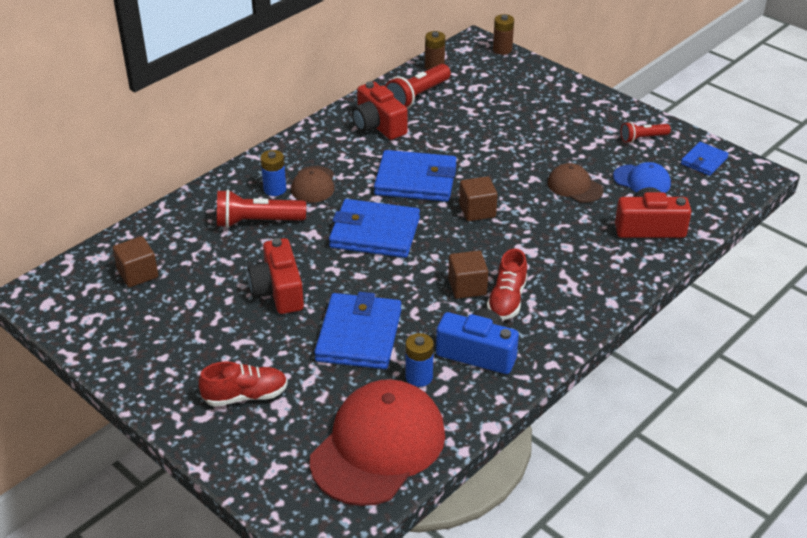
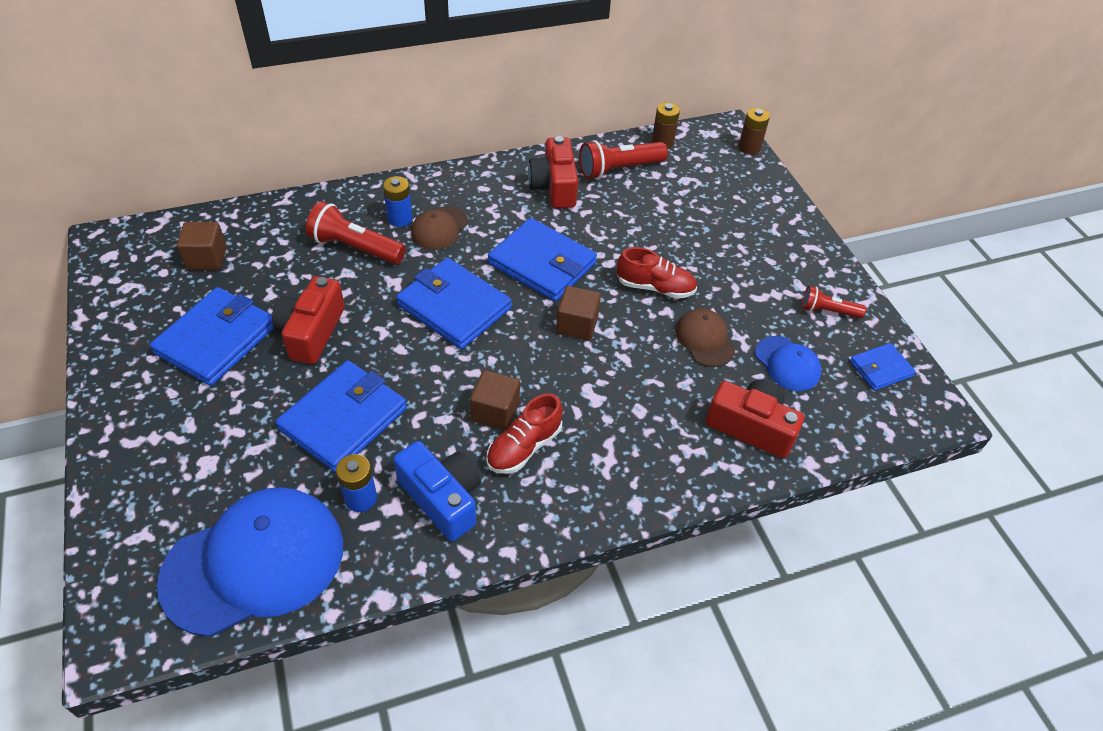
camera: 25 degrees right, 10 degrees up
red shoe [198,361,288,407] -> red shoe moved to [617,247,697,299]
red cap [310,379,445,506] -> blue cap [157,487,343,637]
none -> blue wallet [150,287,274,386]

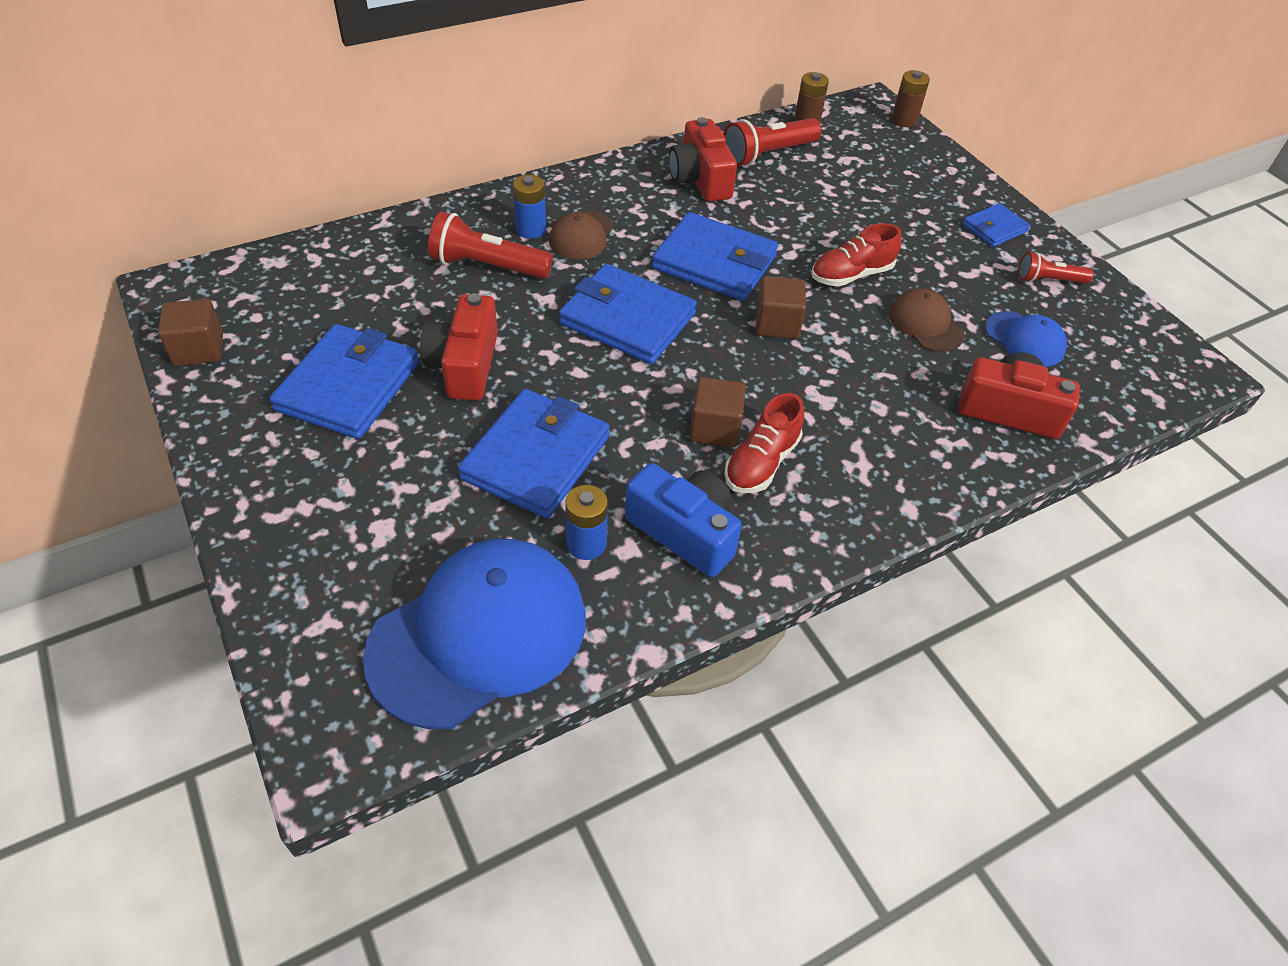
camera: 10 degrees left, 0 degrees up
brown cube [177,222,227,270] -> brown cube moved to [158,299,223,366]
red shoe [617,247,697,299] -> red shoe turned 150 degrees clockwise [811,223,902,287]
blue wallet [850,343,916,391] -> blue wallet moved to [963,203,1030,247]

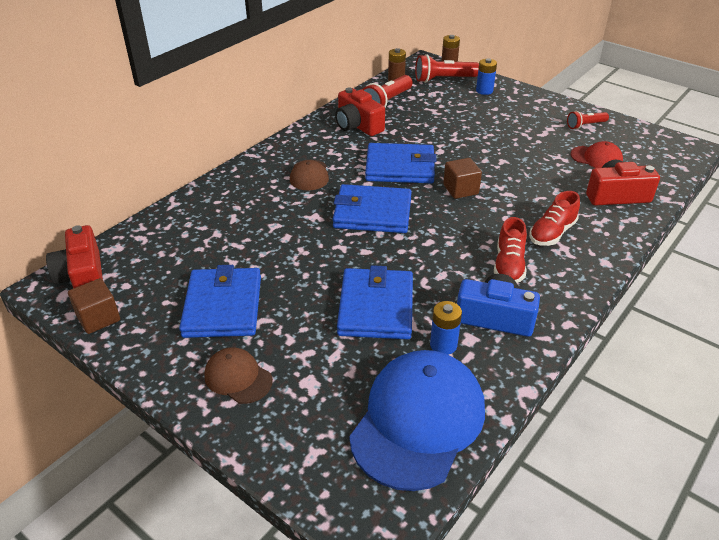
camera: 20 degrees left, 10 degrees down
red camera [420,293,498,401] -> red camera moved to [46,225,103,289]
red flashlight [428,212,553,279] -> red flashlight moved to [415,54,479,83]
blue battery [513,175,546,239] -> blue battery moved to [476,58,497,95]
brown cube [690,377,746,447] -> none
red shoe [811,223,902,287] -> red shoe moved to [529,191,580,246]
brown cap [889,288,965,352] -> brown cap moved to [204,347,273,404]
blue wallet [963,203,1030,247] -> none
blue cap [985,311,1067,367] -> red cap [570,141,623,168]

